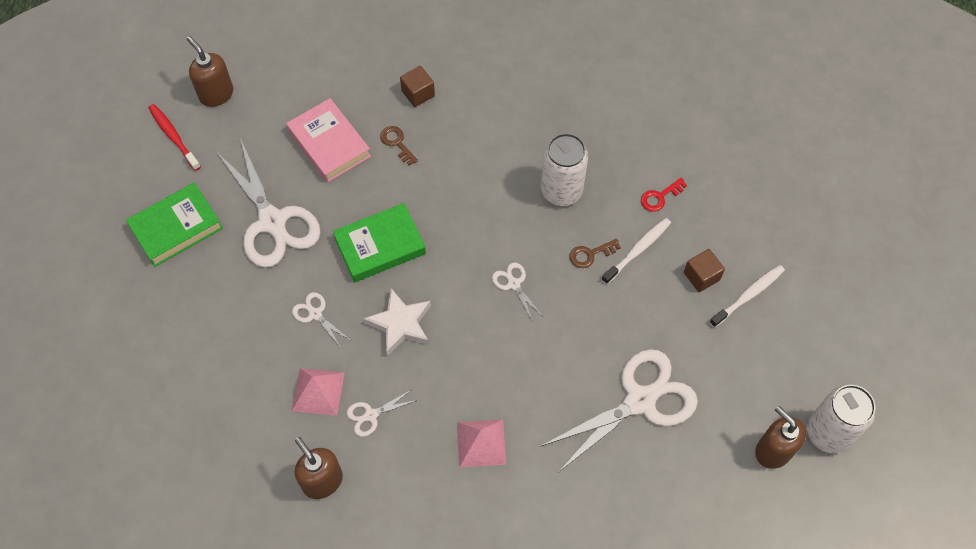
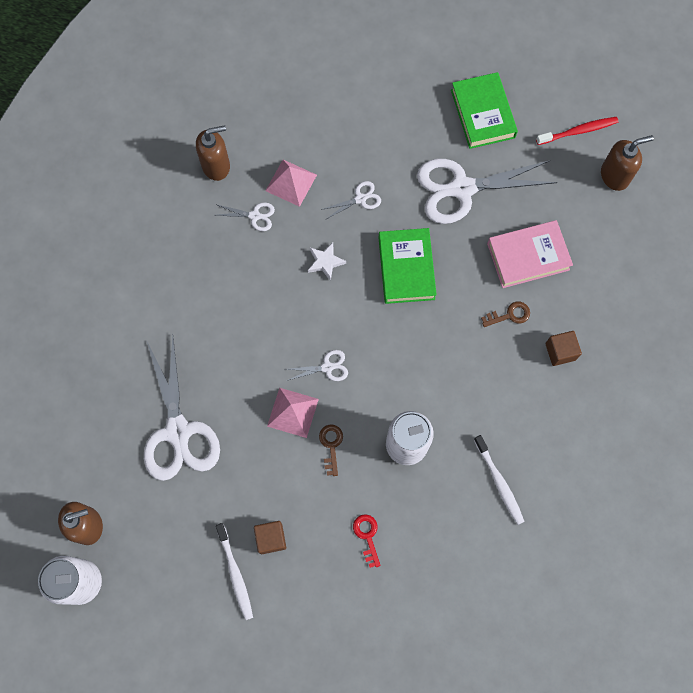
camera: 110 degrees right, 10 degrees up
white scissors [347,390,417,437] -> white scissors turned 105 degrees clockwise [215,202,275,231]
white star [363,288,431,356] -> white star [308,242,346,281], size x0.64
pink pyramid [457,420,506,468] -> pink pyramid moved to [267,388,319,438]
white toothbrush [602,218,671,284] -> white toothbrush moved to [474,435,525,525]

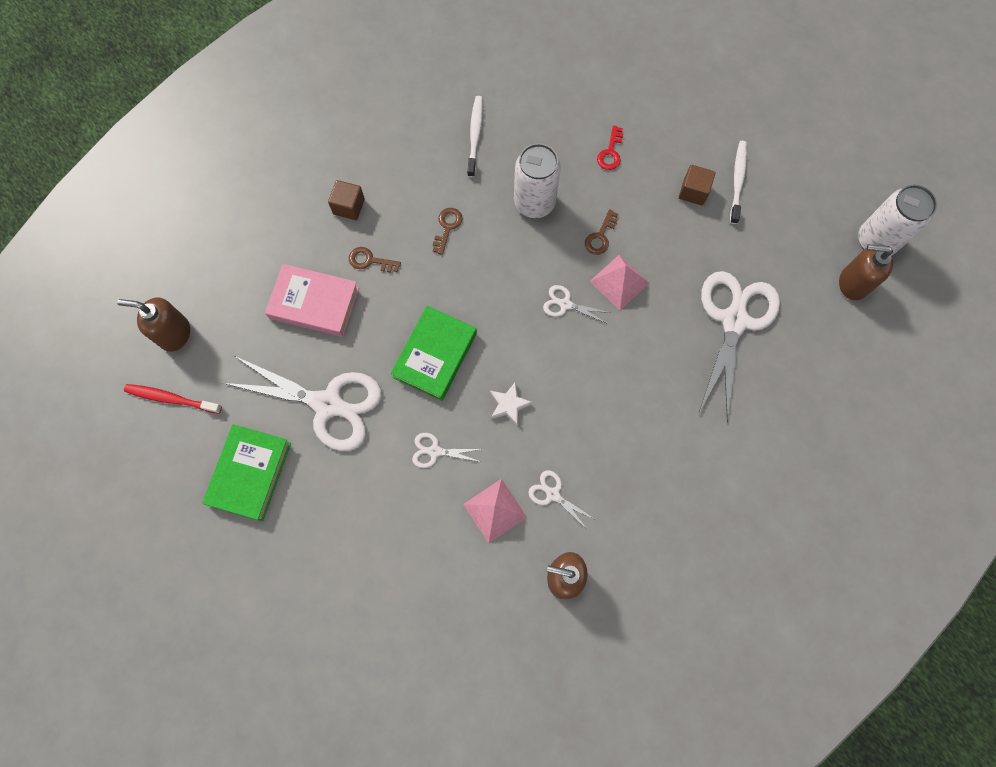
camera: 150 degrees left, 0 degrees up
none -> brown key [433,208,462,255]

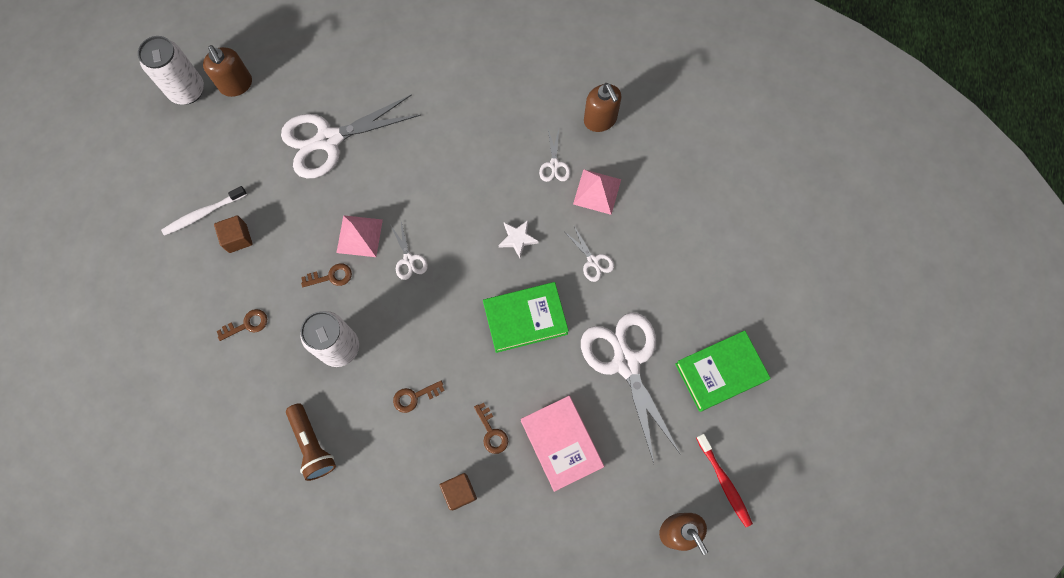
camera: 130 degrees left, 0 degrees up
white toothbrush [467,96,483,177] -> brown flashlight [286,403,336,481]
red key [597,125,623,170] -> brown key [217,309,267,341]

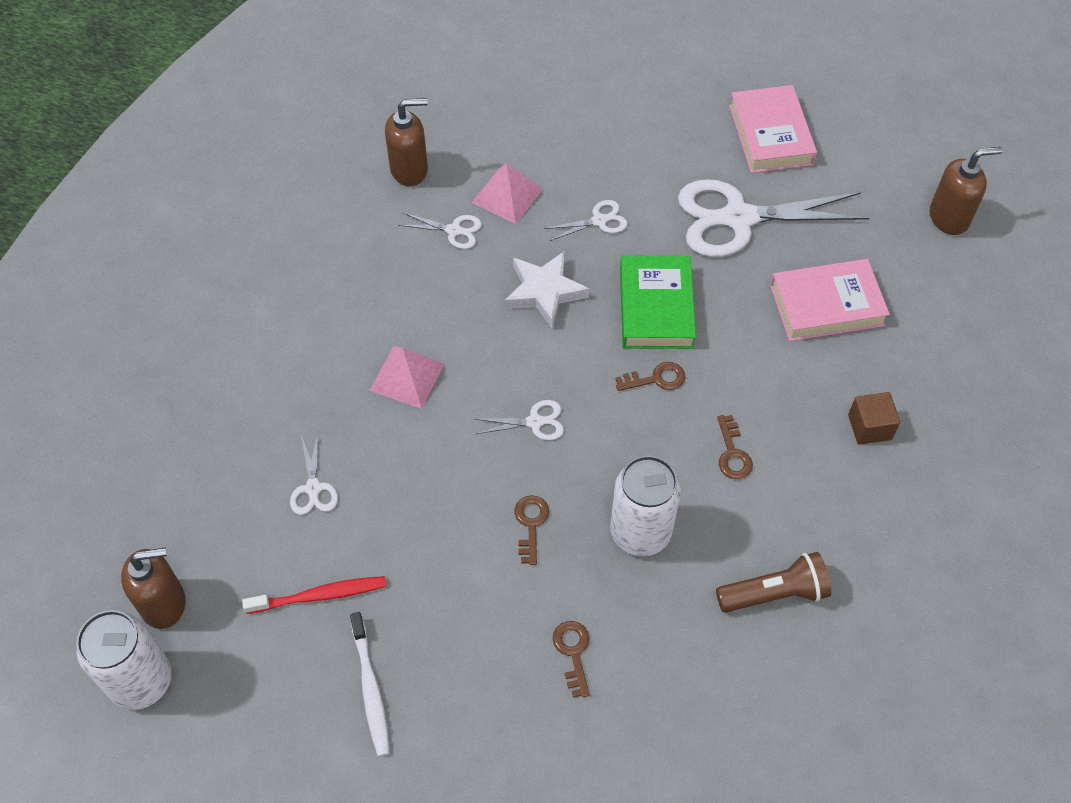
camera: 75 degrees left, 15 degrees down
brown cube [214,215,253,253] -> none
white scissors [281,94,421,178] -> white scissors [290,433,338,515], size x0.44
pink pyramid [336,215,383,257] -> pink pyramid moved to [370,346,445,409]
brown key [474,403,508,454] -> brown key moved to [615,362,685,391]
white star [499,220,539,258] -> white star [505,251,589,328], size x1.56
green book [675,330,770,412] -> pink book [729,85,817,173]
red toothbrush [696,434,753,527] -> red toothbrush moved to [242,576,386,614]

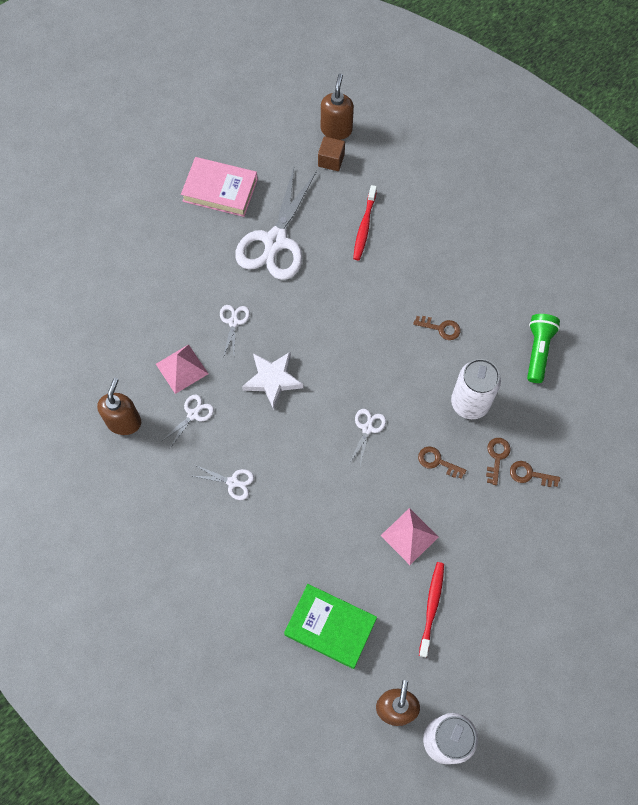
camera: 65 degrees left, 10 degrees up
white scissors [290,433,338,515] -> white scissors moved to [193,465,254,500]
white toothbrush [350,612,390,757] -> none
pink pyramid [370,346,445,409] -> pink pyramid moved to [381,508,439,565]
brown key [615,362,685,391] -> brown key moved to [486,438,511,485]
green book [620,255,696,349] -> green book moved to [284,584,377,669]
brown flashlight [716,552,831,612] -> green flashlight [527,314,560,383]
pink book [770,259,890,341] -> red toothbrush [353,185,377,260]
brown cube [848,392,900,445] -> brown cube moved to [318,136,345,171]

